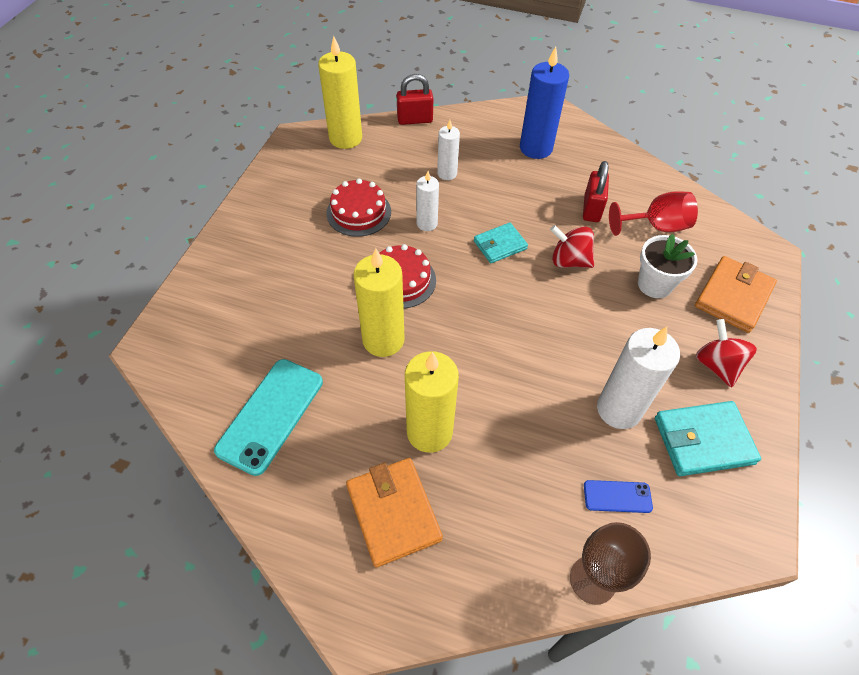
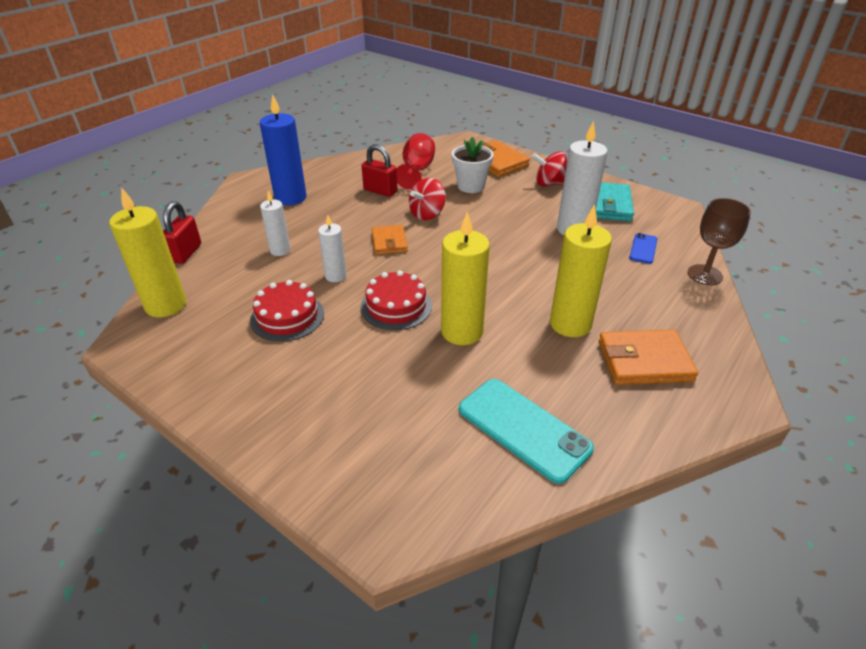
camera: 70 degrees left, 15 degrees down
turquoise wallet [474,223,528,263] -> orange wallet [372,225,408,255]

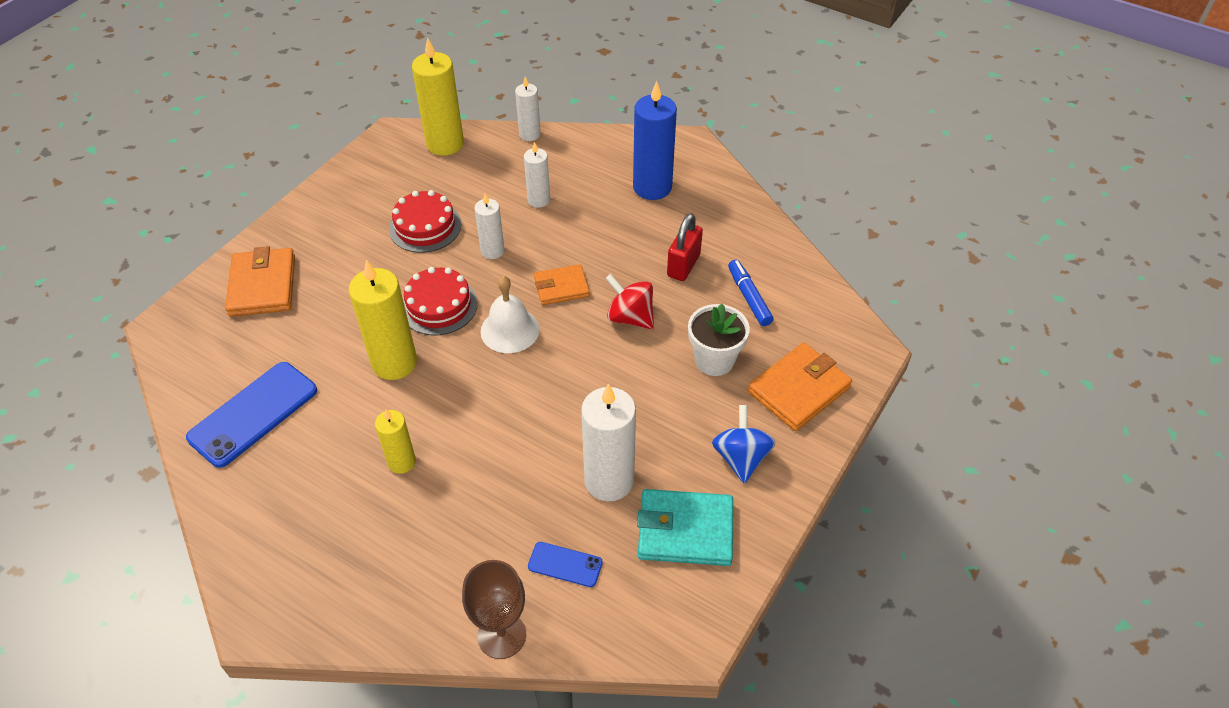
camera: 85 degrees right, 10 degrees up
red padlock [163,201,201,264] -> white candle [515,76,541,141]
red goblet [397,133,435,189] -> blue marker [728,260,774,326]
turquoise phone [459,379,594,484] -> blue phone [186,362,317,468]
red spinning top [532,151,567,187] -> blue spinning top [712,405,776,483]
yellow candle [550,204,612,337] -> yellow candle [375,409,416,474], size x0.58
orange wallet [599,329,698,385] -> orange wallet moved to [225,246,295,317]
none -> white bell [480,276,540,353]

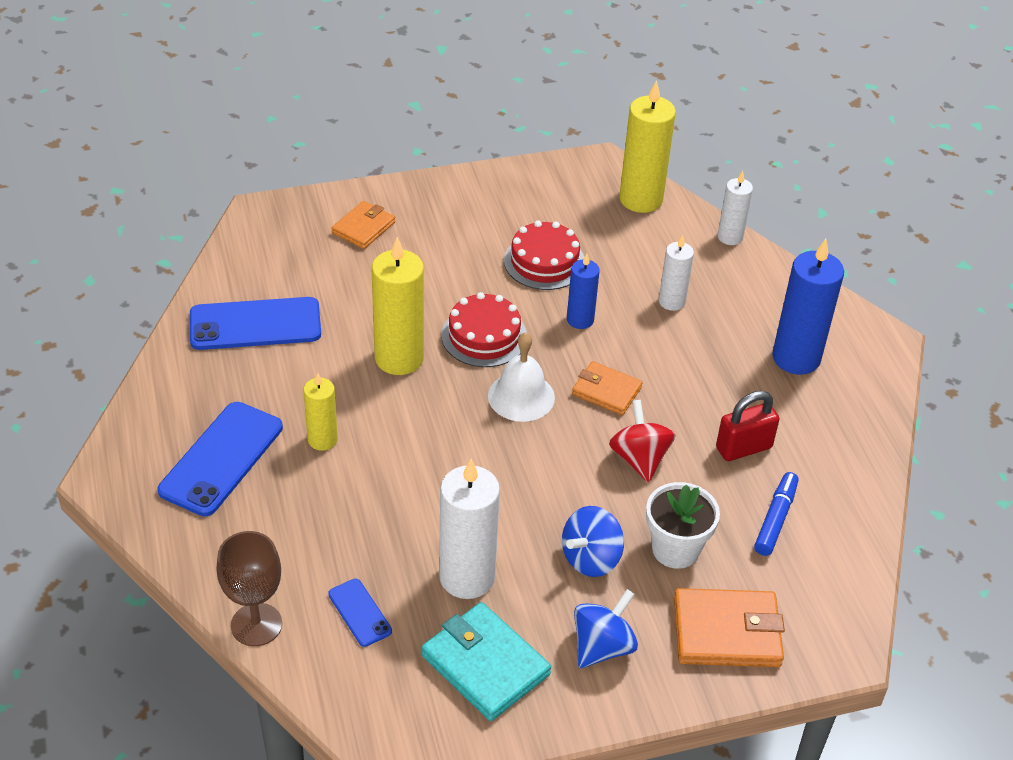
camera: 40 degrees right, 5 degrees down
orange wallet [225,246,295,317] -> orange wallet [332,201,395,249], size x0.64
white candle [474,194,505,259] -> blue candle [567,254,600,329]
none -> blue phone [158,402,283,516]
none -> blue spinning top [562,506,624,577]

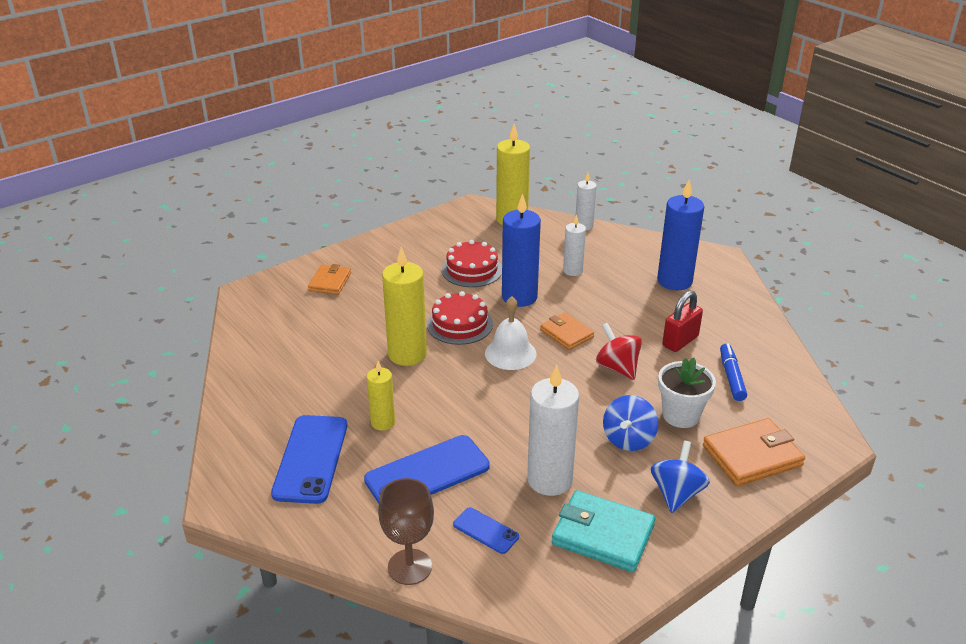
camera: 20 degrees left, 10 degrees down
blue phone [190,297,321,350] -> blue phone moved to [364,435,490,504]
blue candle [567,254,600,329] -> blue candle [502,193,541,307], size x1.74
orange wallet [572,361,643,415] -> orange wallet turned 45 degrees clockwise [540,313,594,350]

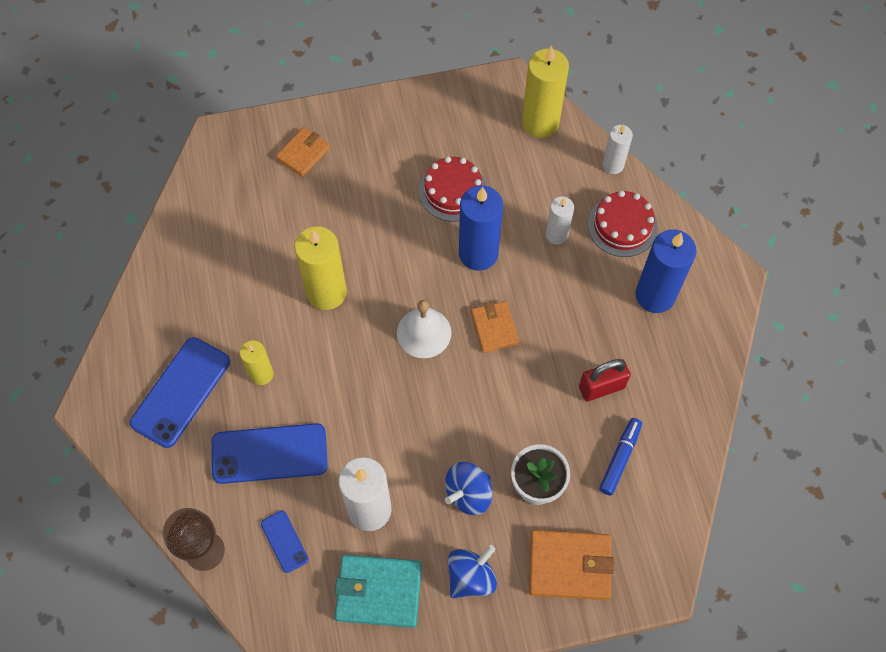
camera: 25 degrees right, 30 degrees up
red cake [427,291,493,345] -> red cake moved to [588,191,658,257]
turquoise wallet [552,490,655,572] -> turquoise wallet turned 45 degrees counterclockwise [335,555,422,628]
red spinning top [596,323,642,380] -> none

